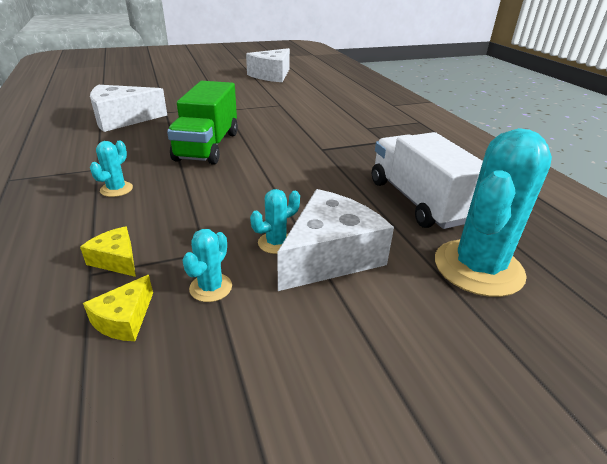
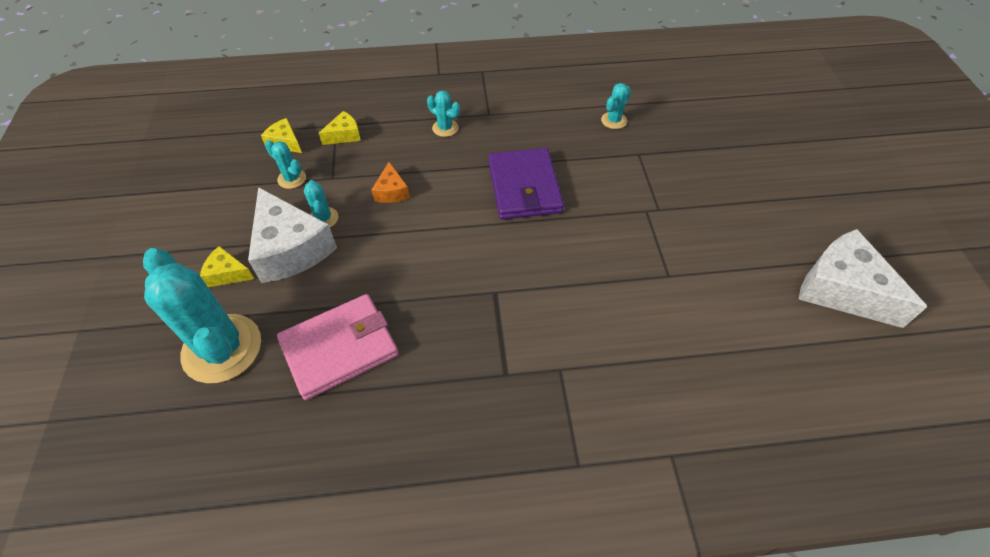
camera: 105 degrees right, 20 degrees up
white cheese [90,85,167,132] -> turquoise cactus [601,83,631,129]
green truck [167,81,238,165] -> purple wallet [488,148,564,220]
white truck [372,132,483,229] -> pink wallet [277,294,399,400]
none -> yellow cheese [200,246,254,287]
none -> orange cheese [371,162,410,203]

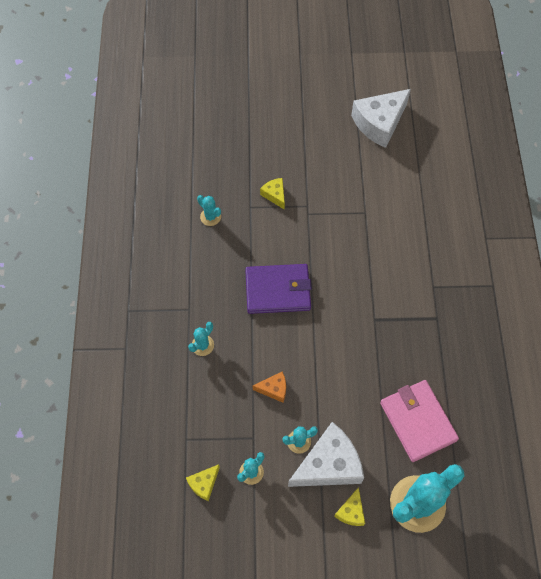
camera: 85 degrees left, 10 degrees up
yellow cheese [319,111,361,145] -> yellow cheese moved to [260,178,285,210]

